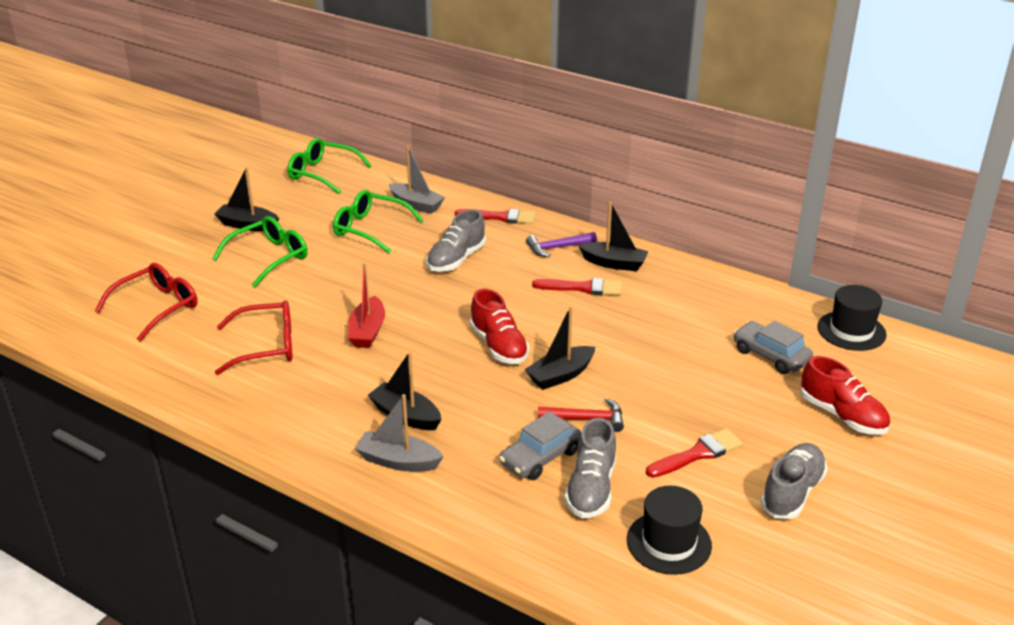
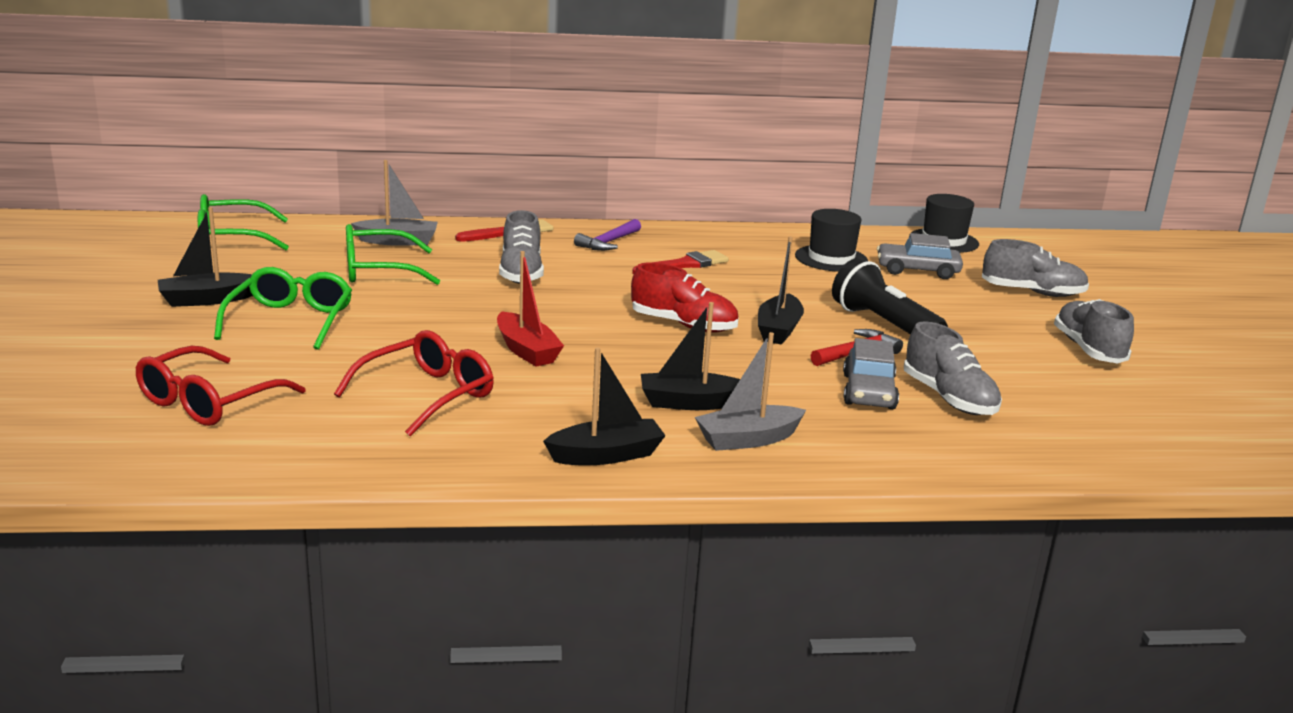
camera: 40 degrees left, 10 degrees down
red glasses [95,263,198,342] -> red glasses turned 150 degrees counterclockwise [135,346,306,426]
black boat [579,202,649,271] -> black boat moved to [543,347,666,465]
black hat [627,486,712,575] -> black hat moved to [795,209,868,272]
red brush [646,428,743,478] -> none
red shoe [800,356,890,435] -> grey shoe [982,239,1089,297]
none -> black flashlight [832,258,948,335]

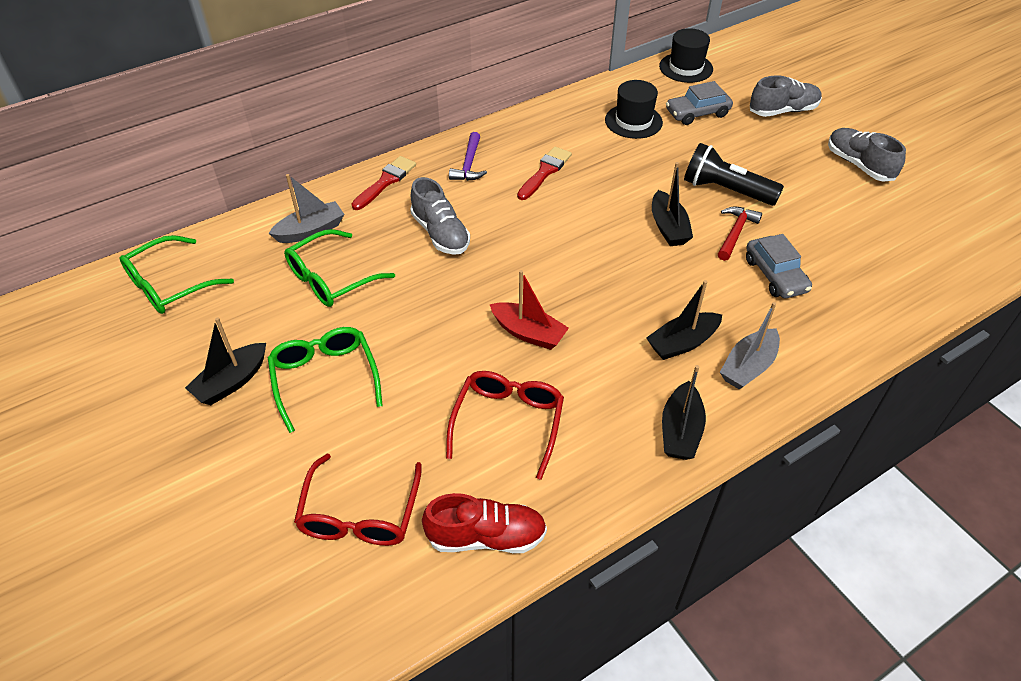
camera: 25 degrees left, 25 degrees up
black boat [543,347,666,465] -> black boat turned 150 degrees clockwise [662,365,706,460]
red shoe [631,262,739,333] -> red shoe moved to [422,493,547,553]
grey shoe [904,321,1002,415] -> none

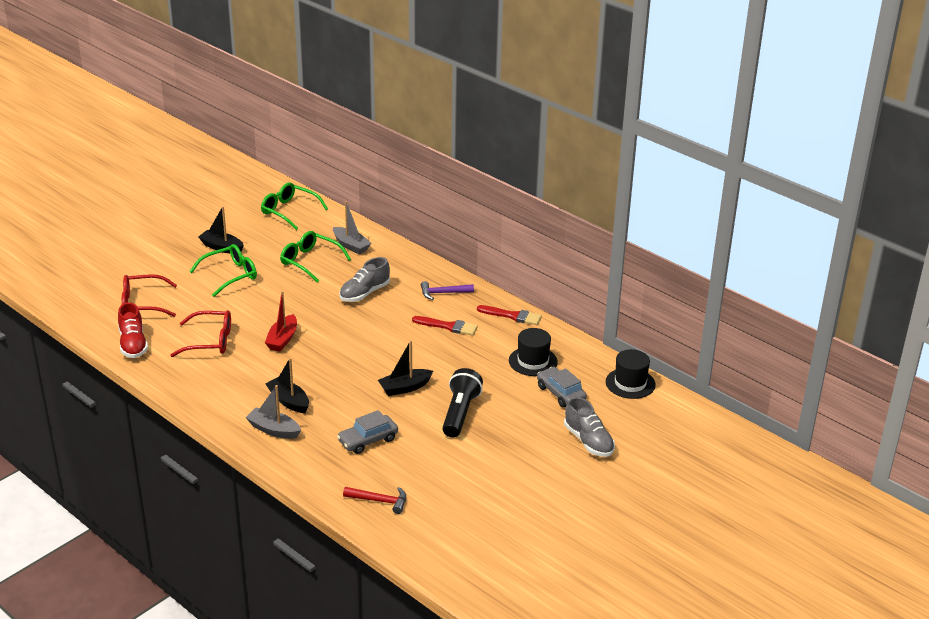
camera: 75 degrees right, 15 degrees down
red brush [352,156,416,210] -> red brush moved to [477,305,542,325]
black boat [662,365,706,460] -> none
red hammer [718,207,762,261] -> red hammer moved to [343,487,406,514]
grey shoe [828,128,906,181] -> none

